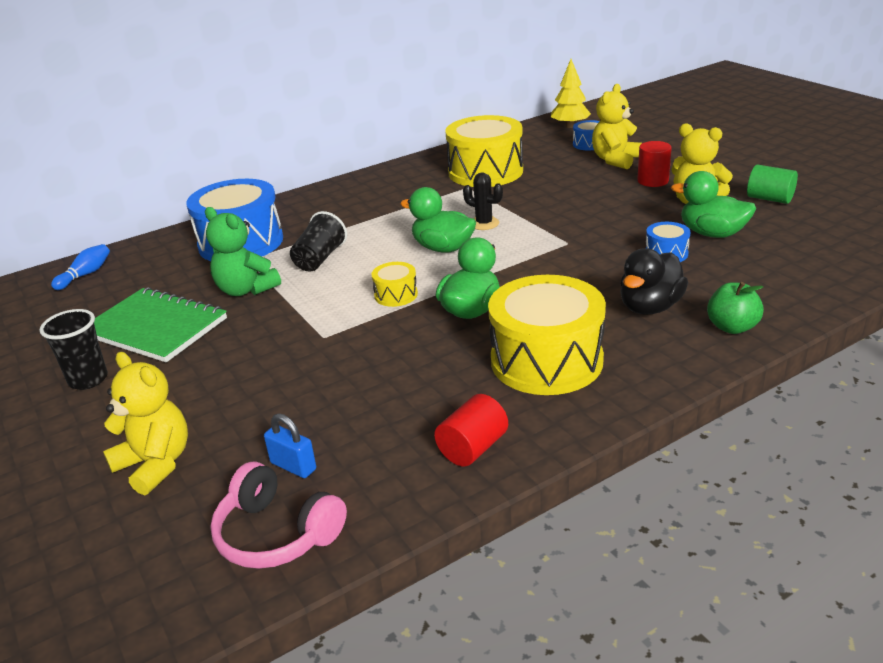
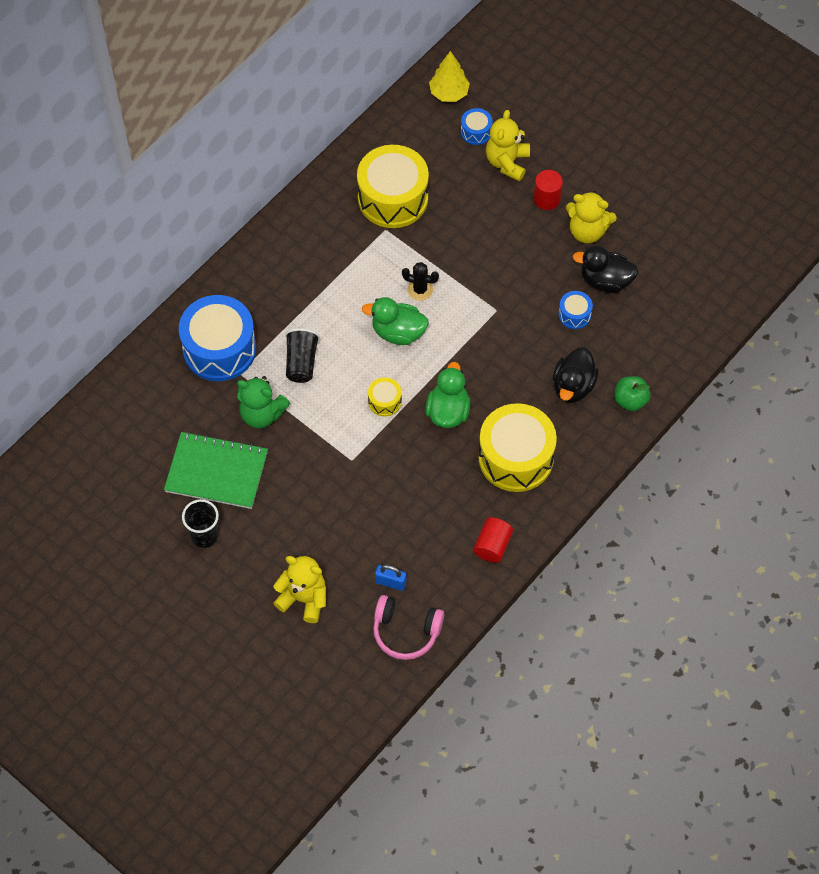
camera: 20 degrees left, 30 degrees up
blue bowling pin [51,244,110,290] -> none
green duck [671,171,756,238] -> black duck [573,245,638,293]
green cylinder [747,164,798,204] -> none

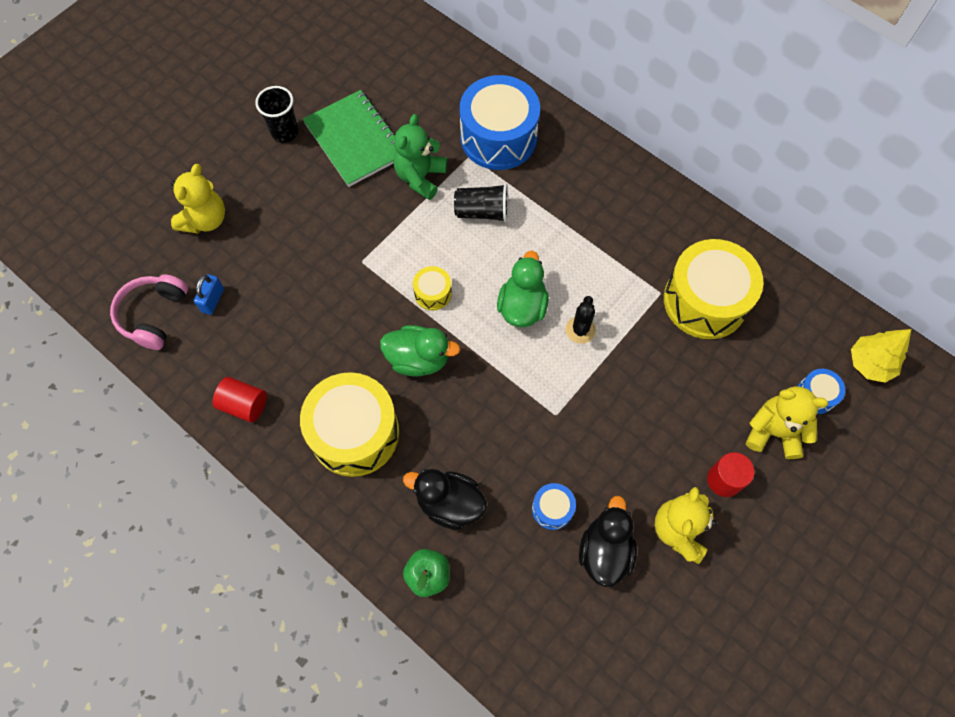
camera: 90 degrees right, 5 degrees up
green notebook [164,431,268,509] -> green notebook turned 45 degrees counterclockwise [303,90,396,187]

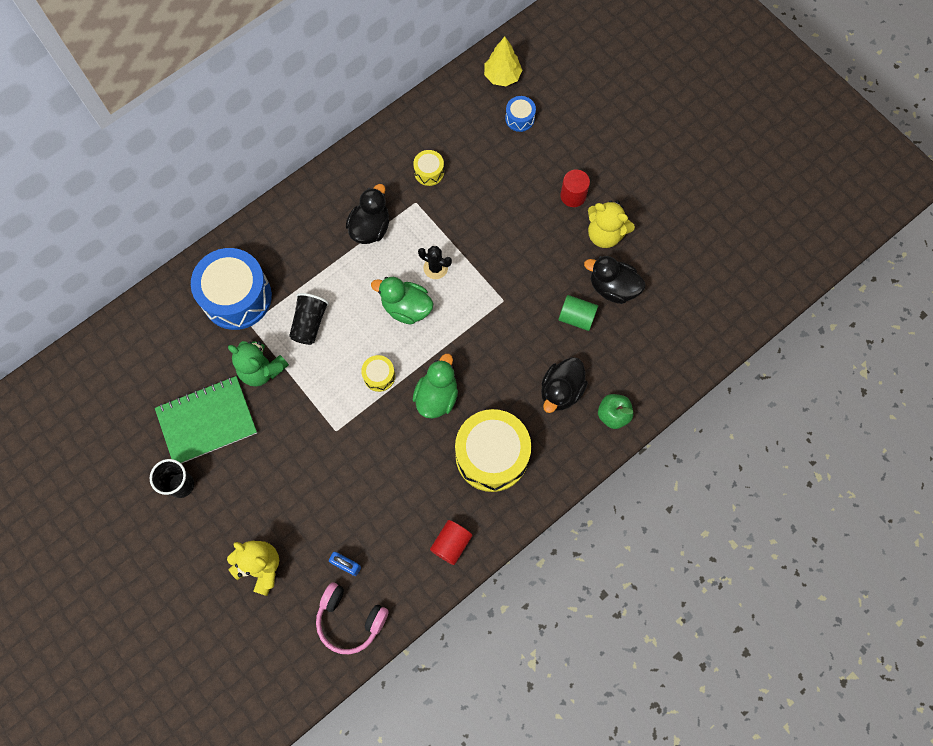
camera: 80 degrees left, 5 degrees up
blue drum [532,483,576,530] -> green cylinder [559,295,598,331]
yellow drum [664,239,763,339] -> yellow drum [413,150,444,186], size x0.45
yellow teddy bear [746,386,828,459] -> none
none -> black duck [346,184,389,244]

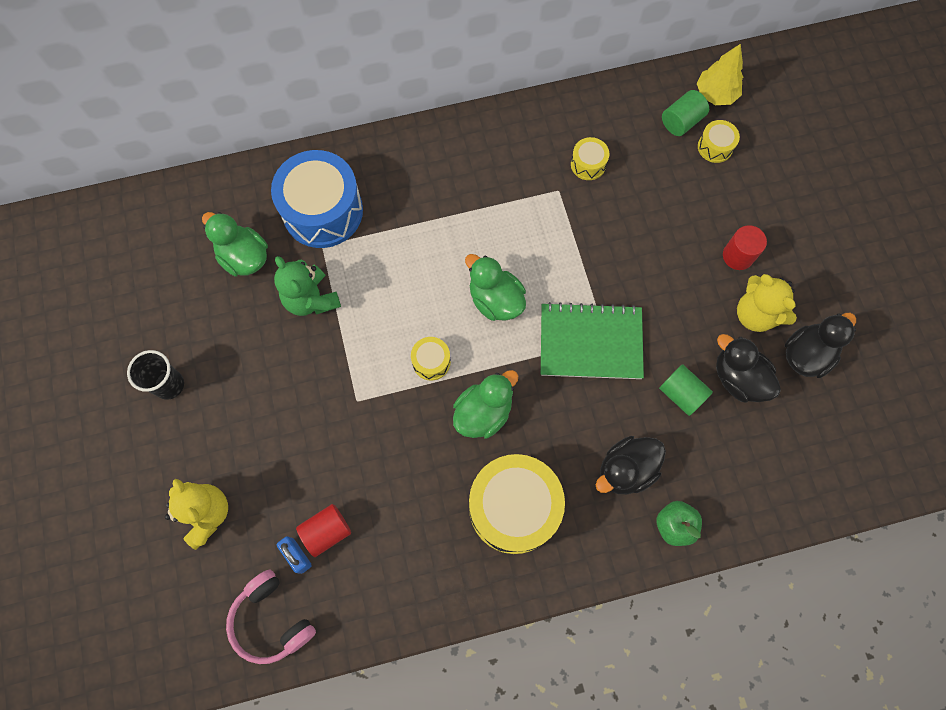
camera: 25 degrees right, 0 degrees up
green notebook [155,376,257,464] -> green notebook moved to [541,302,644,379]
black cup [289,293,329,345] -> none
black duck [346,184,389,244] -> black duck moved to [785,313,856,378]
black cactus [418,246,452,279] -> none
red cylinder [430,520,472,565] -> red cylinder moved to [296,504,351,557]
blue drum [505,96,536,132] -> yellow drum [698,120,740,163]
none -> green duck [202,212,268,276]
none -> green cylinder [662,90,709,136]

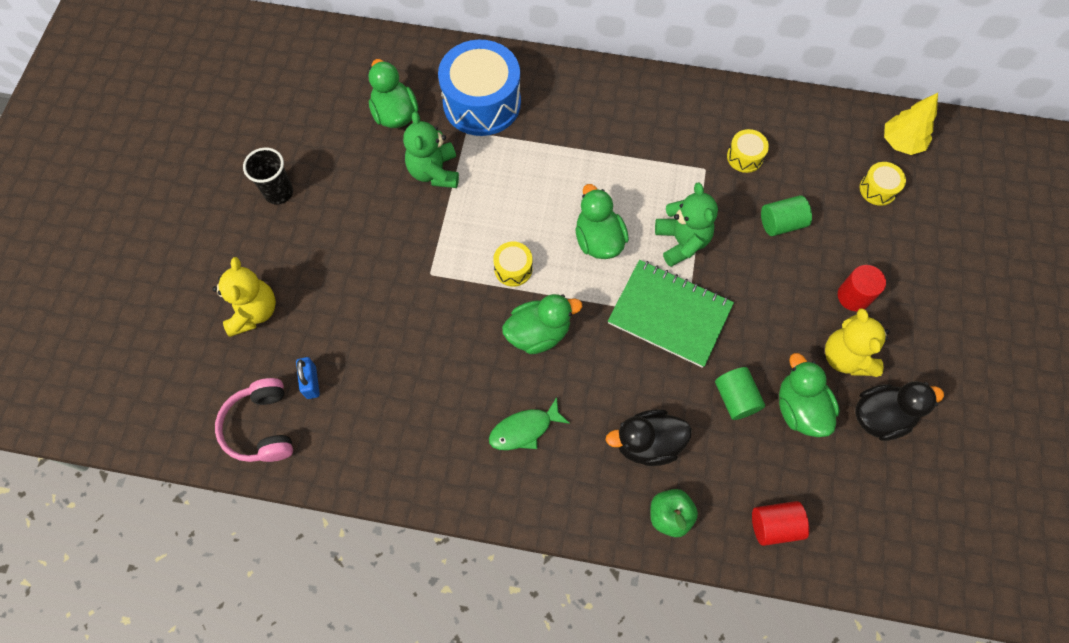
camera: 25 degrees right, 5 degrees down
red cylinder [296,504,351,557] -> red cylinder moved to [752,501,809,546]
yellow drum [469,454,565,554] -> green fish [489,397,570,450]
green cylinder [662,90,709,136] -> green cylinder moved to [761,195,812,236]
black duck [716,334,781,403] -> green duck [779,353,840,437]
none -> green teddy bear [655,182,718,267]

